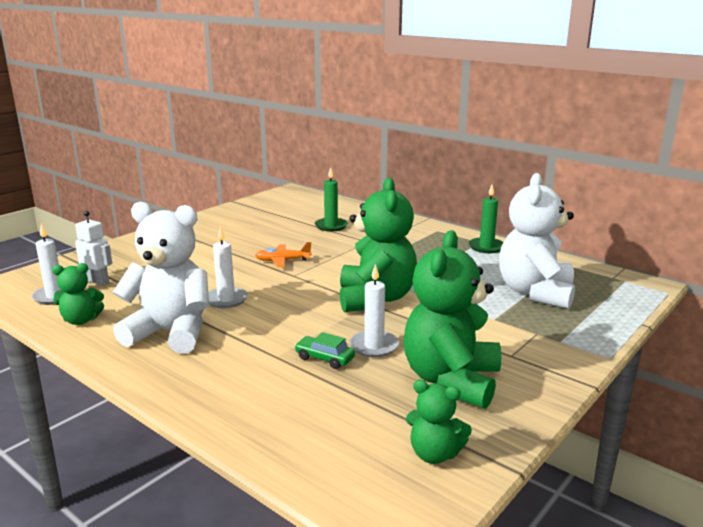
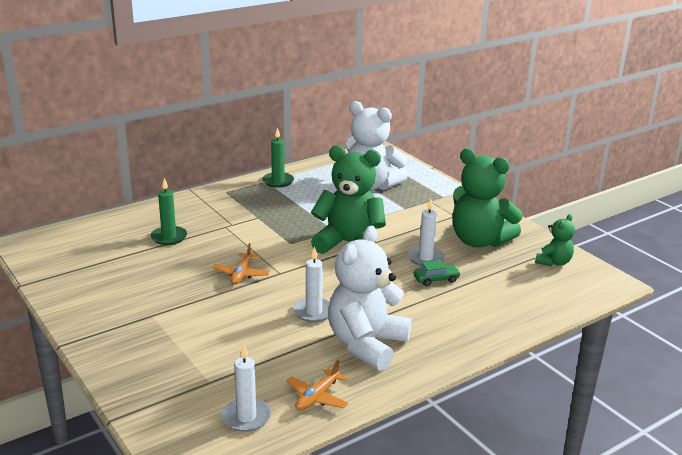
camera: 75 degrees left, 5 degrees up
green teddy bear [52,263,104,325] -> orange plane [286,360,348,410]
white robot [75,210,112,286] -> none
green car [294,332,355,369] -> green car turned 150 degrees counterclockwise [414,260,461,286]

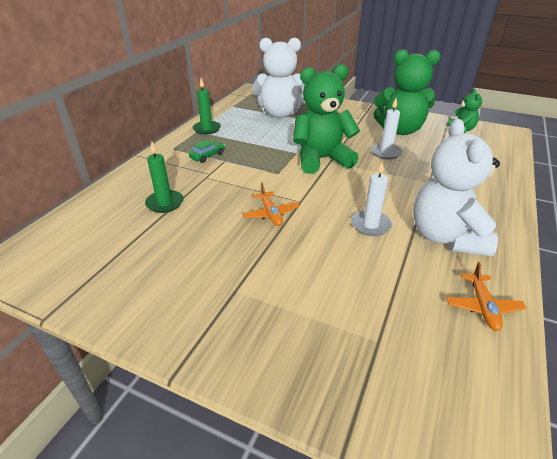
camera: 30 degrees left, 10 degrees up
white candle [222,345,271,432] -> none
green car [414,260,461,286] -> green car moved to [189,139,225,163]

